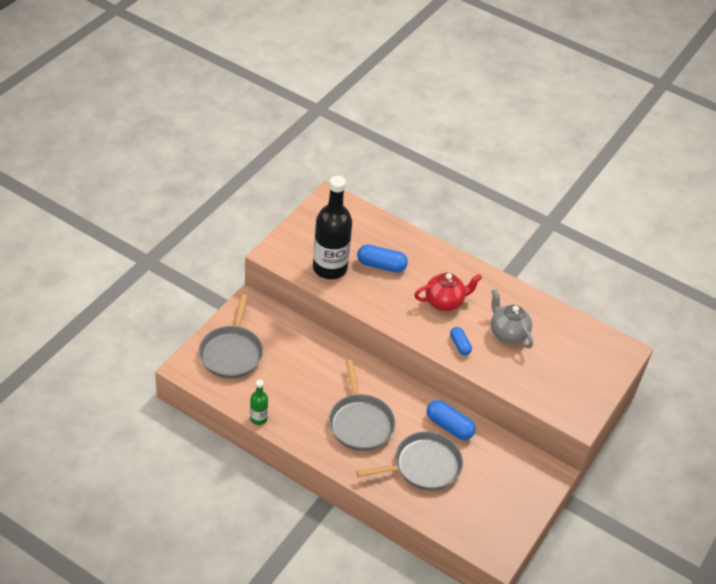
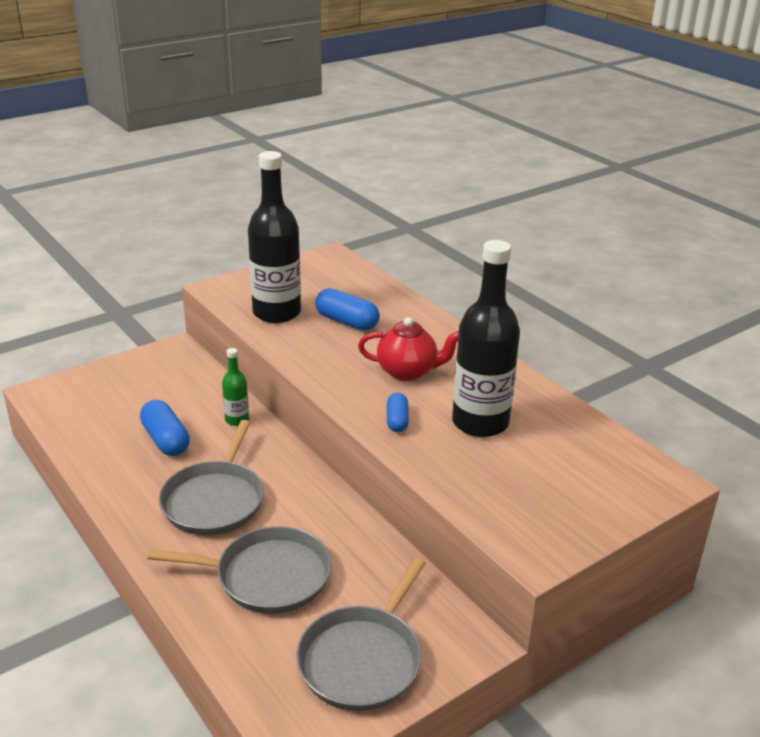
camera: 25 degrees right, 15 degrees down
grey pan [199,294,263,378] -> grey pan moved to [296,558,426,711]
green bottle [250,380,268,425] -> green bottle moved to [222,348,249,426]
blue capsule [427,400,476,440] -> blue capsule moved to [140,400,190,456]
grey teapot [491,289,533,348] -> black bottle [452,240,520,437]

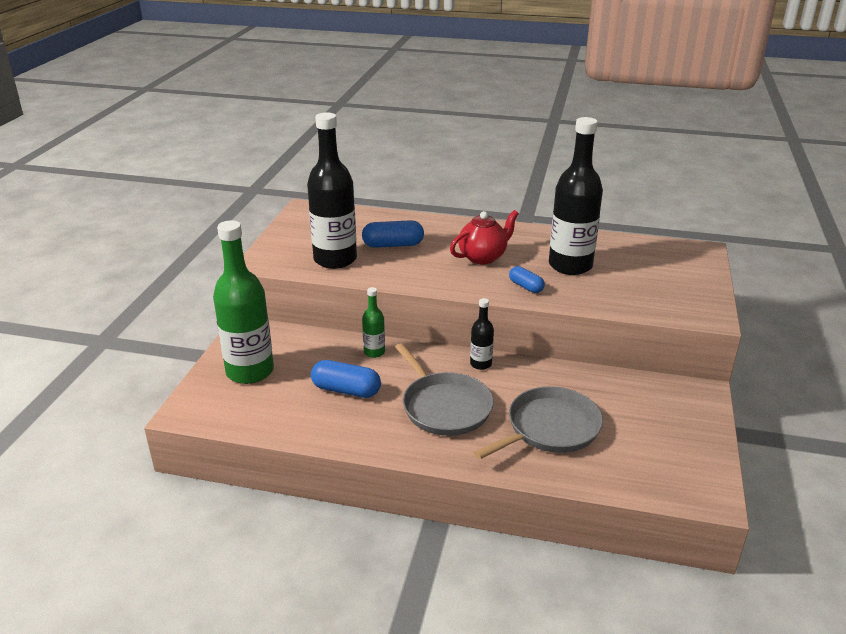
camera: 40 degrees left, 0 degrees up
grey pan [296,558,426,711] -> none
none -> green bottle [213,220,274,384]
none -> black bottle [470,298,494,370]

